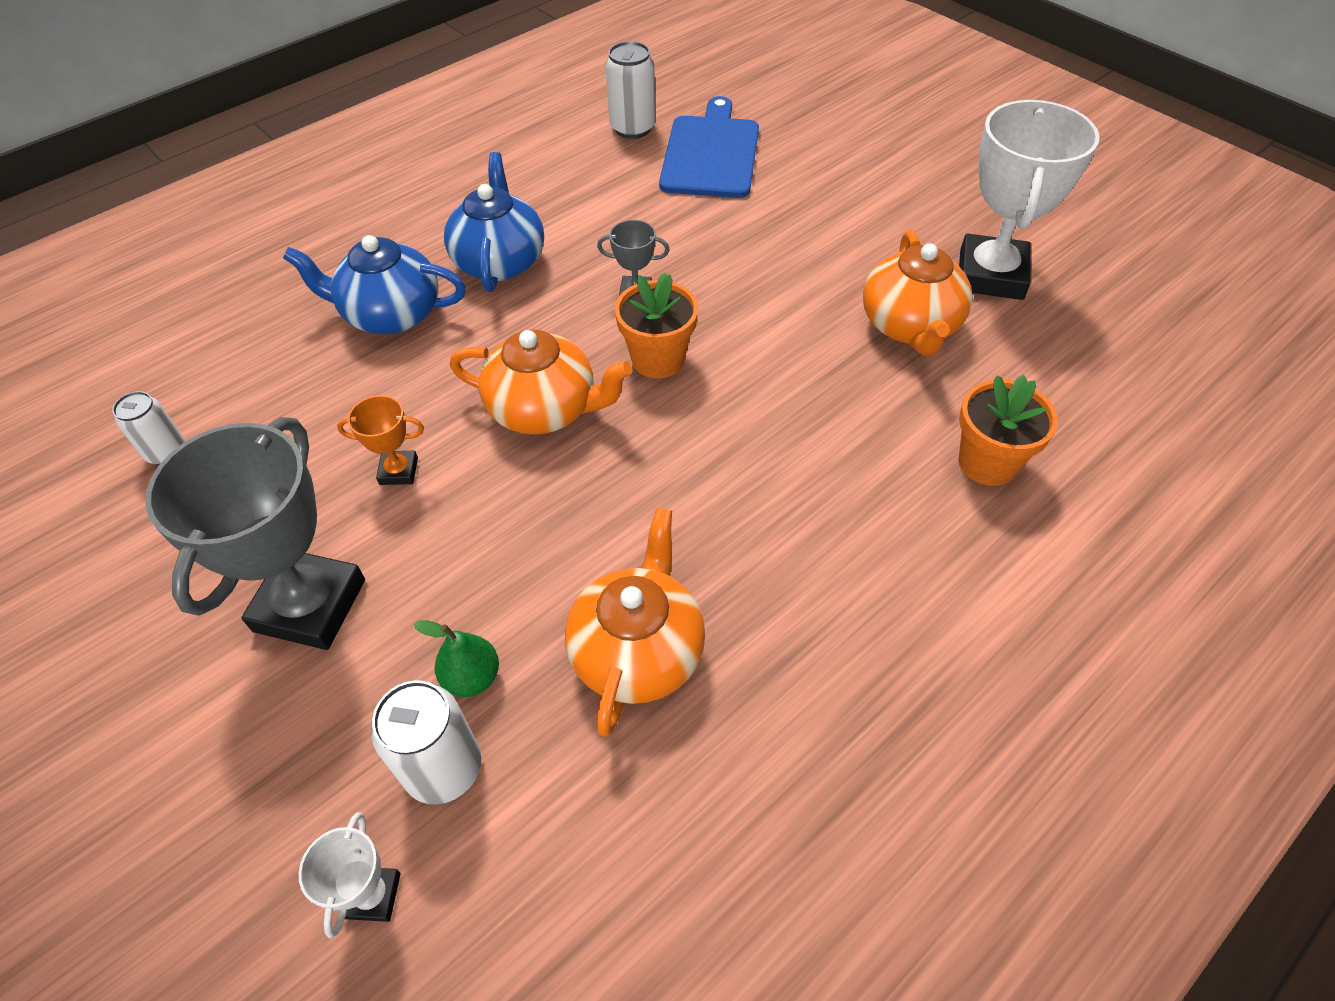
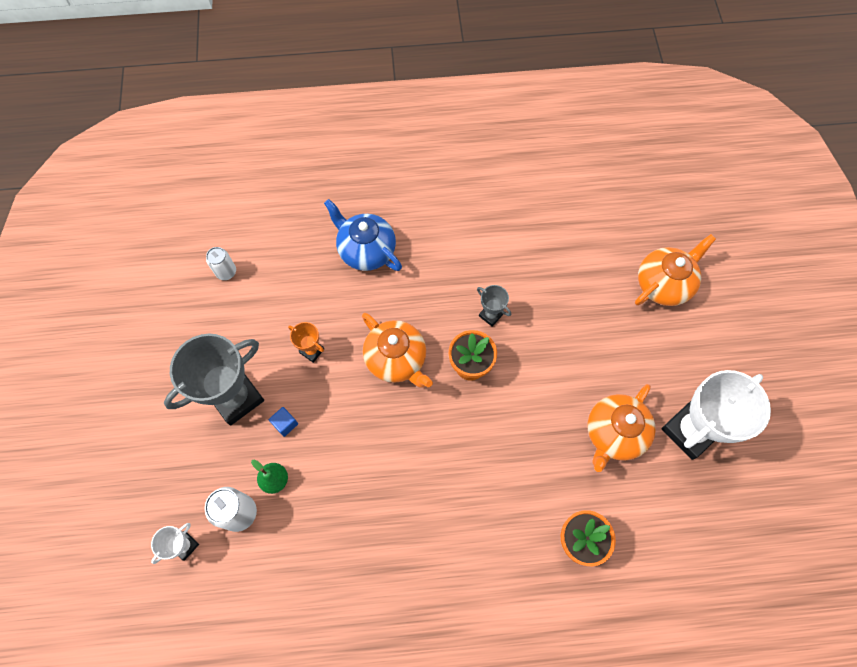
camera: 35 degrees right, 15 degrees up
blue teapot [444,152,544,292] -> none
orange teapot [565,508,705,737] -> orange teapot moved to [635,234,716,306]
white can [605,41,656,139] -> none
blue cutting board [659,96,759,198] -> none
none -> blue cube [269,407,298,437]

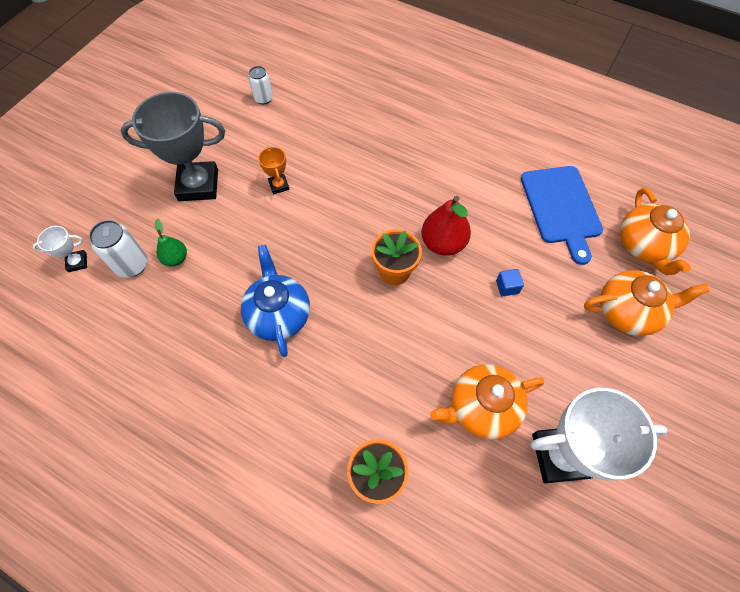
camera: 35 degrees right, 5 degrees down
blue cube [269,407,298,437] -> blue cube moved to [496,269,524,297]
blue teapot [324,199,402,271] -> blue teapot moved to [241,245,310,357]
orange teapot [362,313,433,388] -> orange teapot moved to [620,188,691,275]
grey trophy [477,285,511,327] -> red pear [421,196,471,256]
none -> blue cutting board [521,166,603,265]

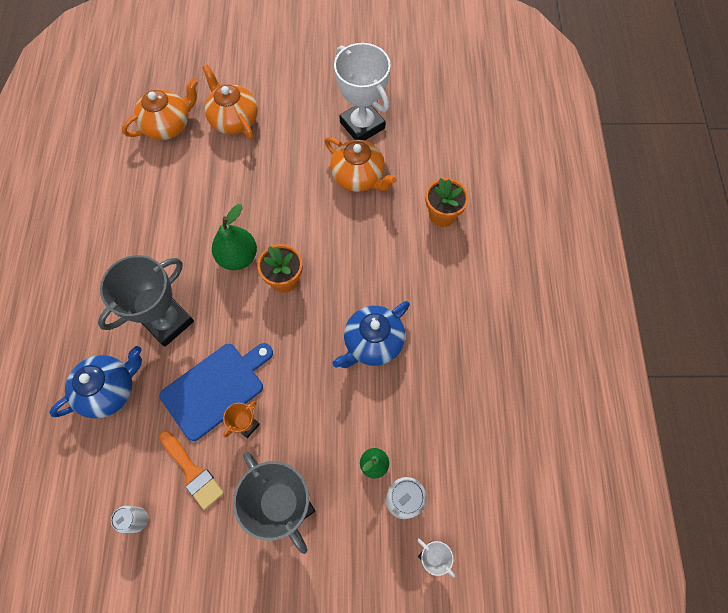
camera: 120 degrees left, 5 degrees up
red pear [421,196,471,256] -> green pear [212,204,257,270]
blue cube [496,269,524,297] -> none
blue cutting board [521,166,603,265] -> blue cutting board moved to [160,343,273,441]
none -> blue teapot [49,346,142,419]
none -> grey trophy [98,255,194,347]
none -> orange brush [159,430,224,510]

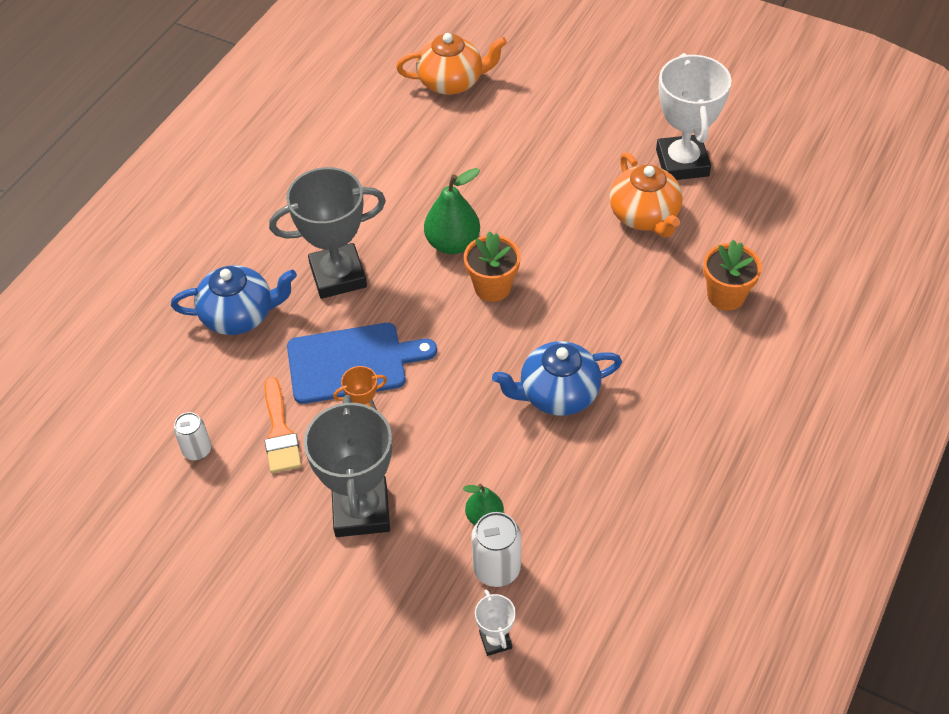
camera: 30 degrees right, 15 degrees down
orange teapot [202,65,258,139] -> none

